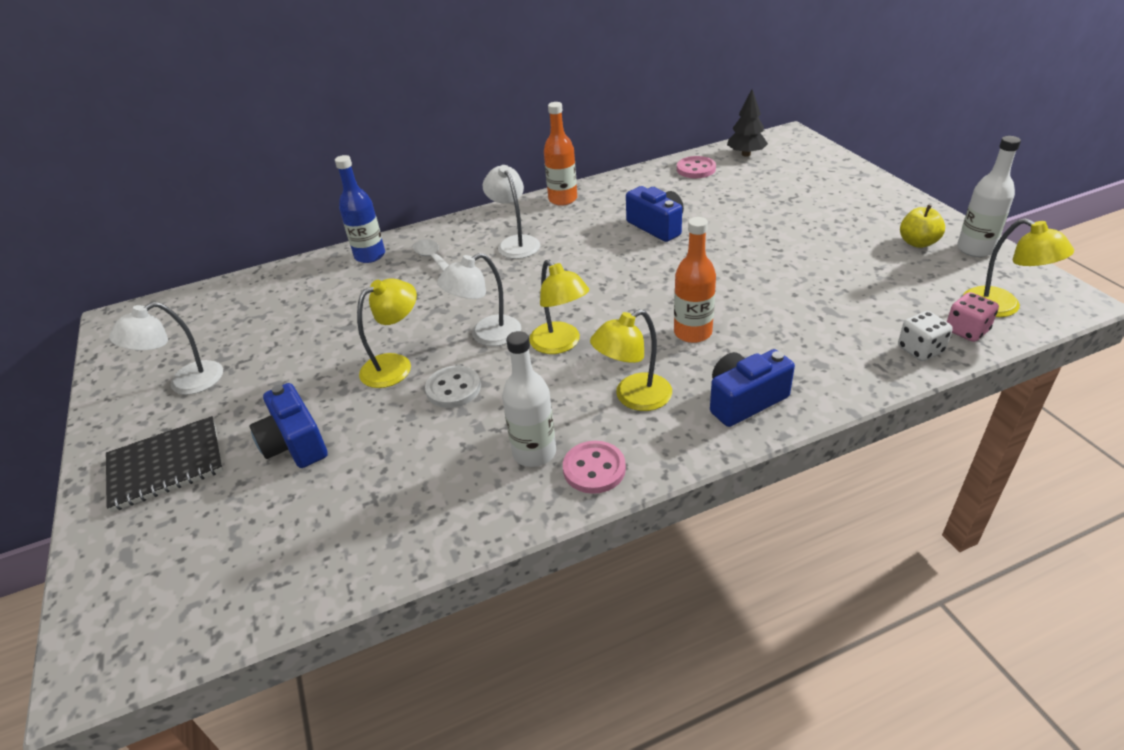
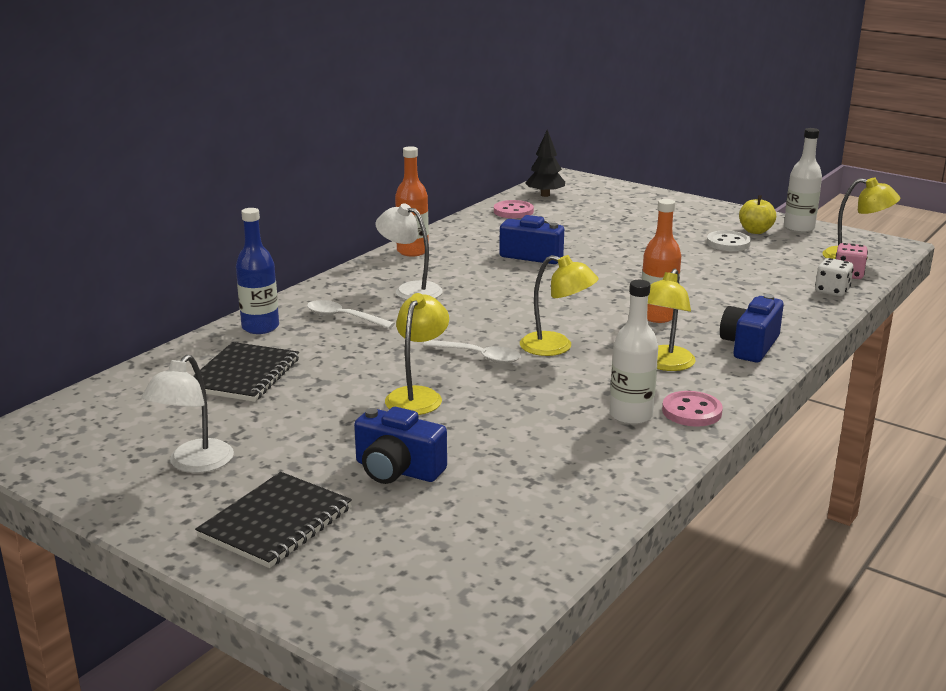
camera: 35 degrees left, 15 degrees down
white button [425,366,481,408] -> white button moved to [707,230,751,251]
white lamp [437,253,521,346] -> white spoon [423,340,521,364]
none -> black notebook [193,342,299,402]

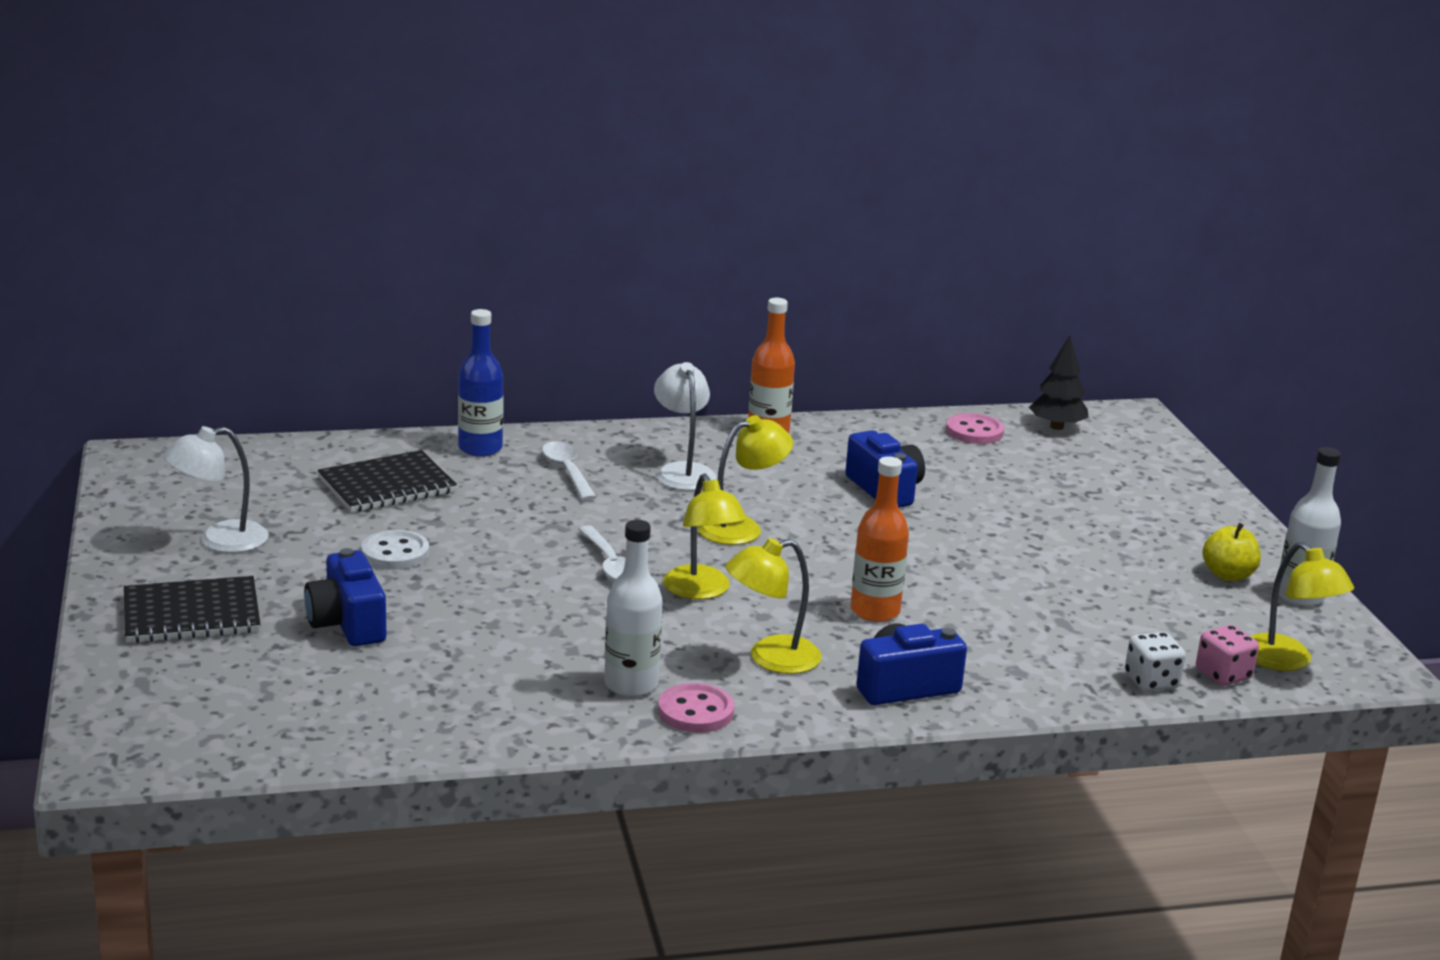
camera: 40 degrees right, 0 degrees up
yellow lamp [385,293,449,415] -> yellow lamp moved to [698,415,793,545]
white button [707,230,751,251] -> white button moved to [361,530,429,570]

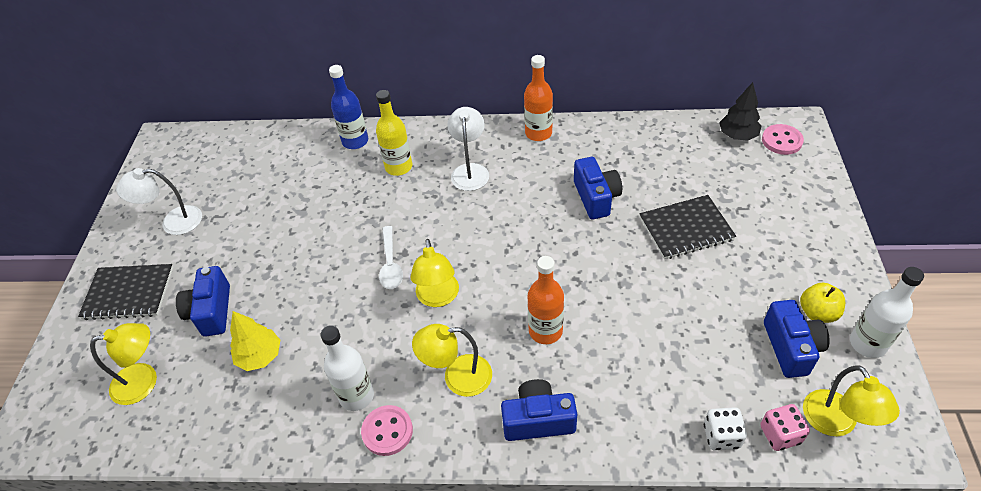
camera: 20 degrees right, 25 degrees up
black notebook [318,450,457,512] -> black notebook moved to [639,195,736,259]
white button [361,530,429,570] -> none
white spoon [542,441,597,501] -> yellow bottle [376,90,412,176]
yellow lamp [698,415,793,545] -> yellow lamp moved to [90,323,157,405]
pink button [946,413,1004,444] -> pink button moved to [762,124,804,155]
none -> yellow tree [230,311,280,371]
none -> blue camera [764,300,830,378]

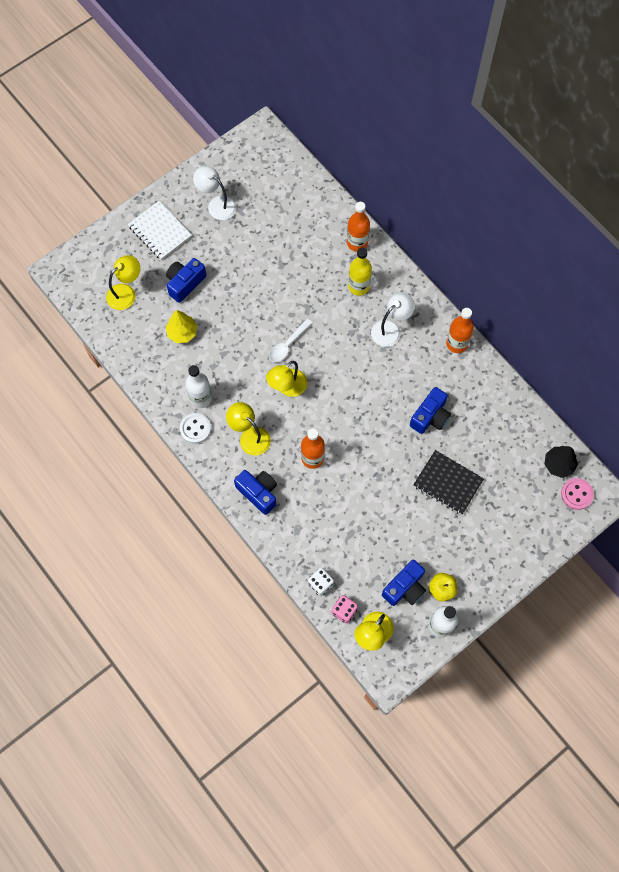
camera: 45 degrees right, 20 degrees up
black notebook [78,264,173,320] -> white notebook [128,201,192,260]
yellow lamp [90,323,157,405] -> yellow lamp turned 75 degrees counterclockwise [106,255,140,310]
blue bottle [329,65,368,149] -> orange bottle [347,202,370,252]
pink button [361,405,413,456] -> white button [180,413,211,444]

